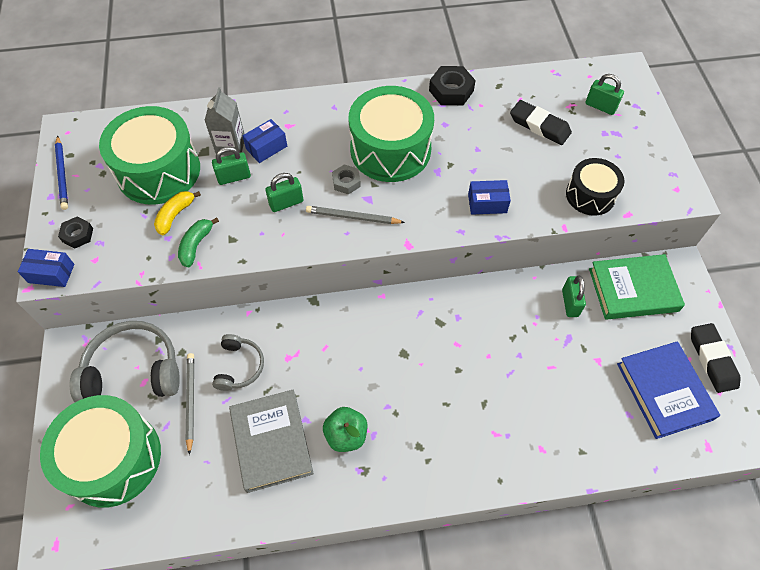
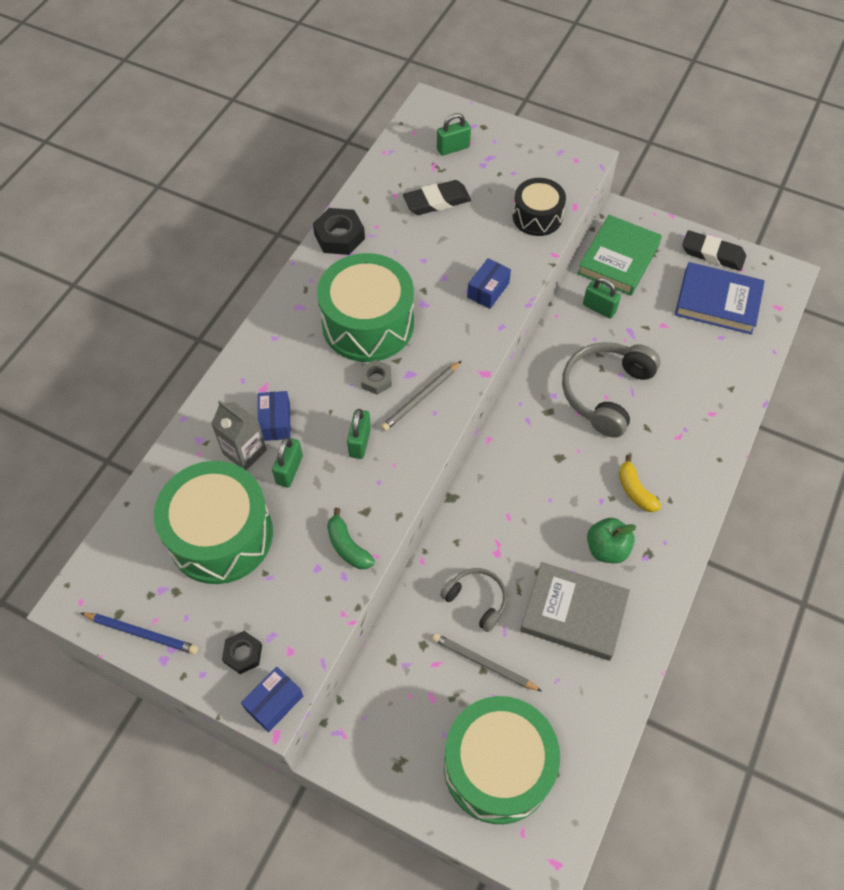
camera: 55 degrees left, 0 degrees up
grey headphones [70,321,180,402] -> grey headphones moved to [562,342,661,438]
yellow banana [154,191,201,235] -> yellow banana moved to [619,455,662,512]

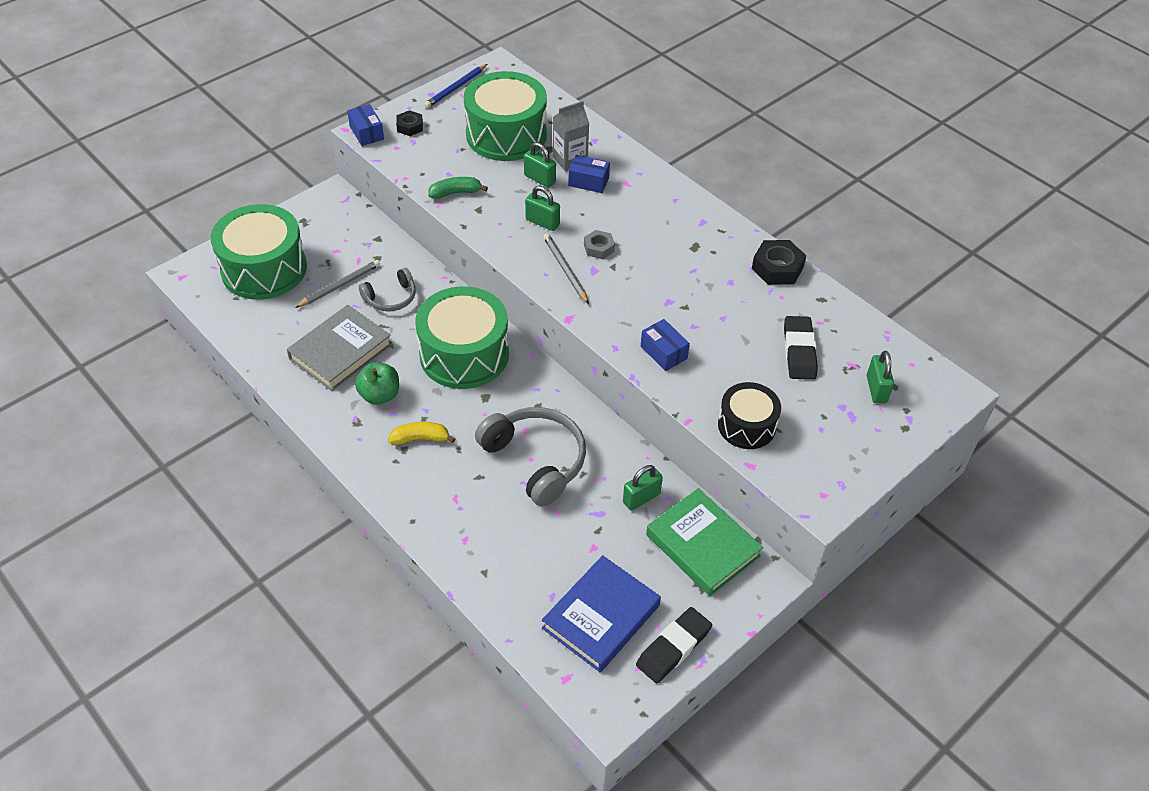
camera: 110 degrees right, 10 degrees down
green drum [317,253,414,362] -> green drum moved to [415,286,509,389]

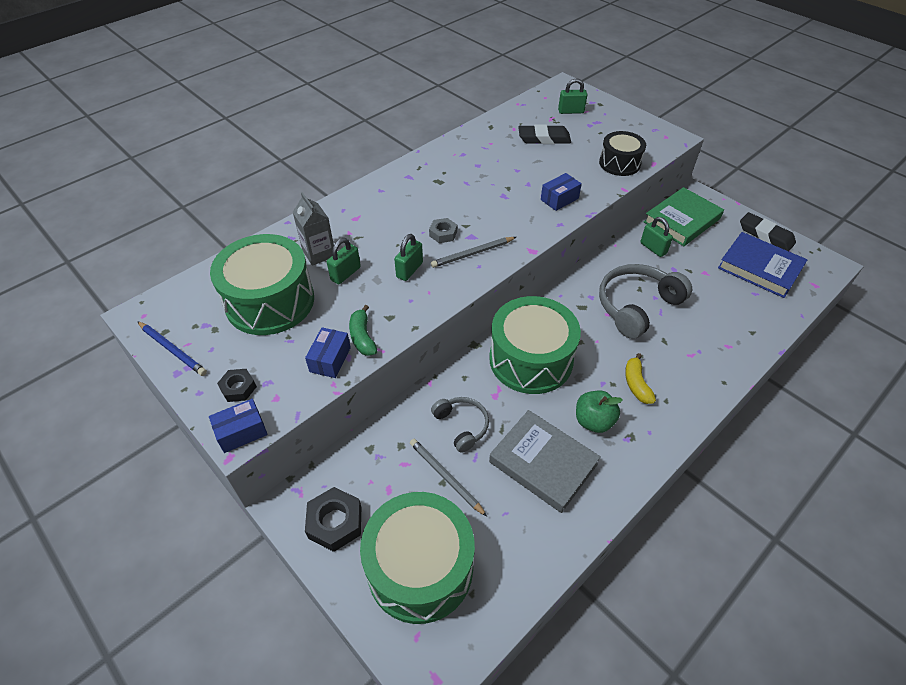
camera: 90 degrees left, 0 degrees up
blue box [568,155,610,193] -> blue box moved to [305,327,351,378]
black nut [752,240,806,285] -> black nut moved to [305,487,361,552]

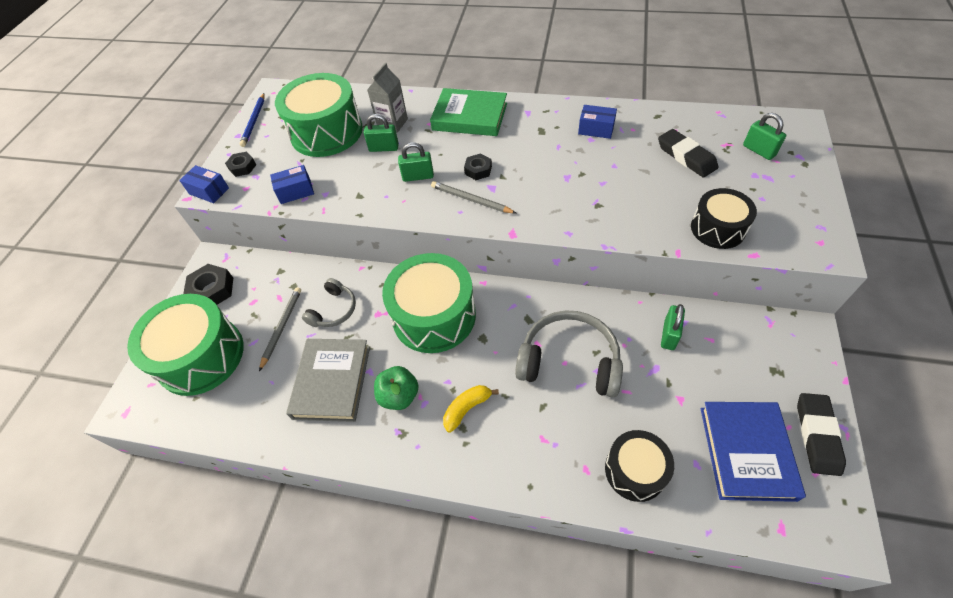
camera: 60 degrees right, 5 degrees up
green banana [349,305,377,356] -> none
grey nut [429,218,457,243] -> black nut [464,153,492,180]
blue box [541,173,582,211] -> blue box moved to [578,105,617,139]
green book [644,187,724,246] -> green book moved to [430,88,507,136]
none -> black drum [605,430,674,502]

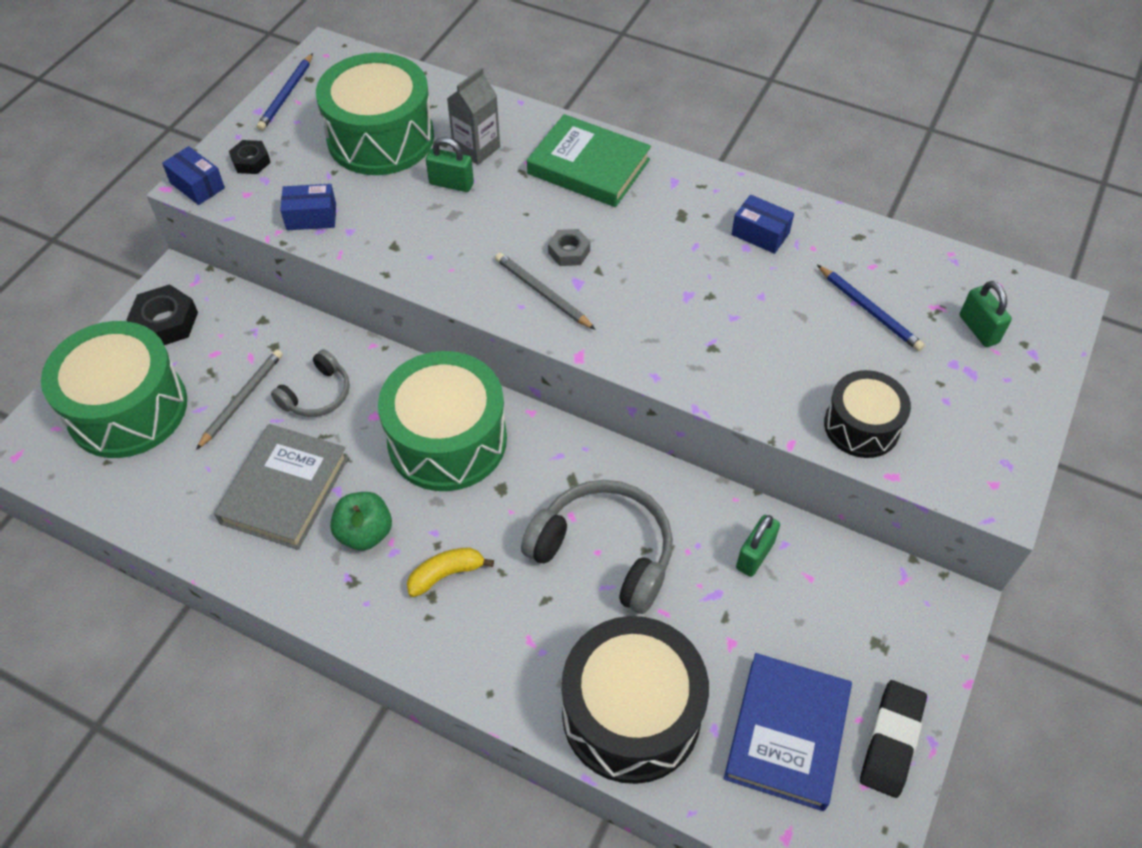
camera: 10 degrees right, 0 degrees up
green padlock [398,142,434,182] -> none
black nut [464,153,492,180] -> grey nut [548,229,590,266]
black drum [605,430,674,502] -> black drum [562,616,709,784], size x1.72
black eraser [658,129,718,178] -> blue pencil [817,265,925,351]

